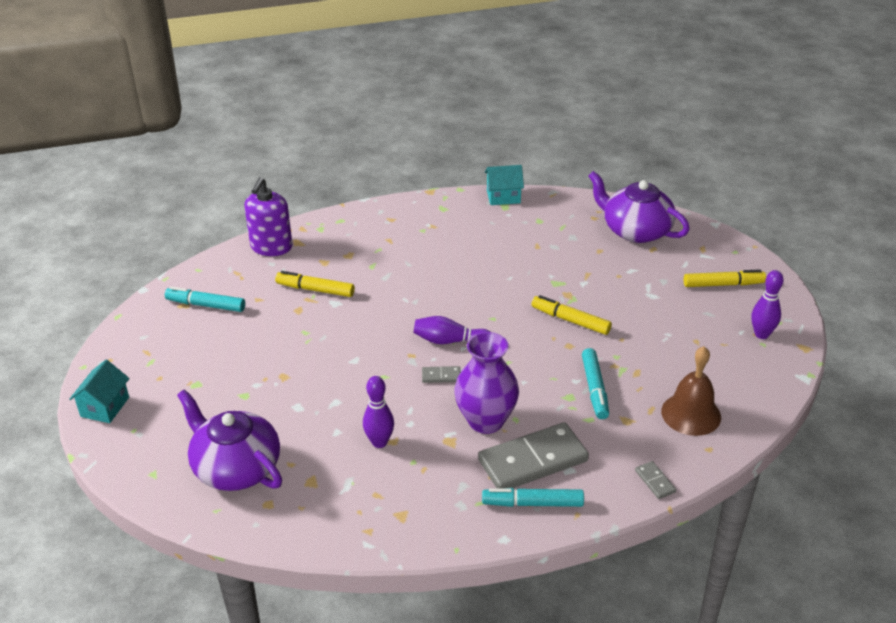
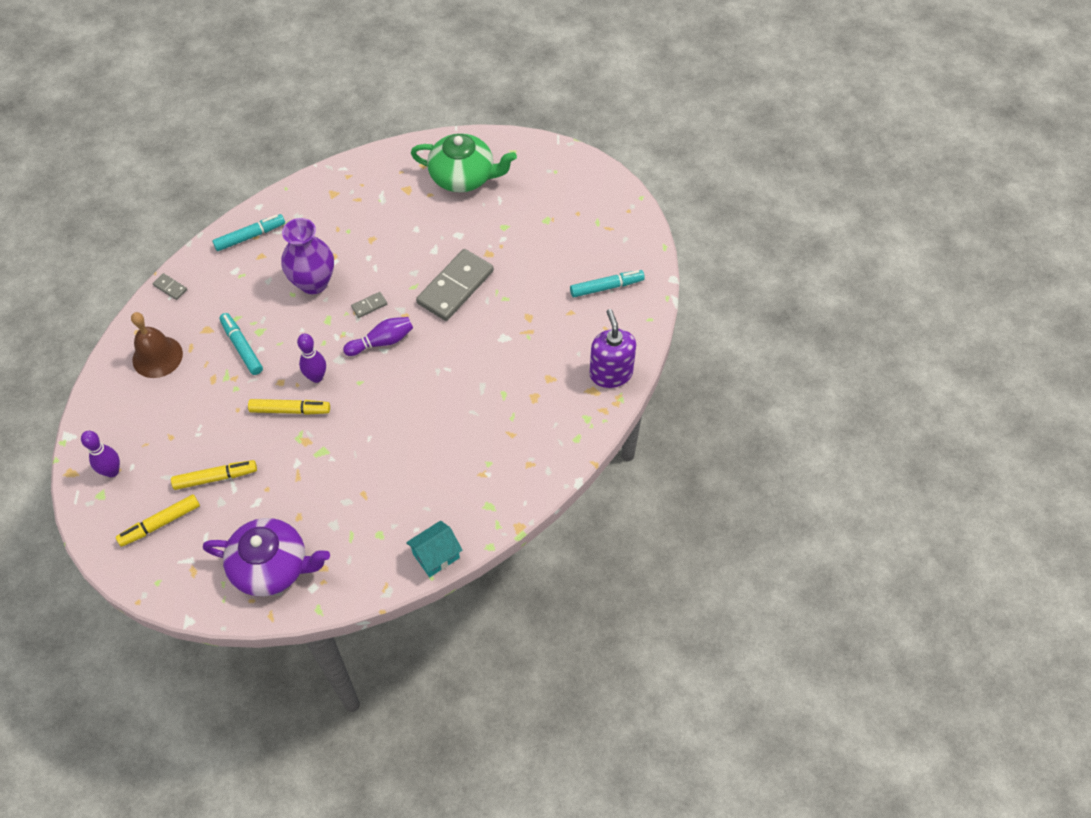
camera: 150 degrees right, 20 degrees up
turquoise house [69,360,130,423] -> none
purple teapot [177,389,282,491] -> green teapot [411,133,517,193]
yellow marker [275,271,355,297] -> yellow marker moved to [171,460,257,490]
purple bowling pin [363,376,394,448] -> purple bowling pin moved to [297,334,326,383]
grey domino [478,422,589,488] -> grey domino moved to [416,249,494,321]

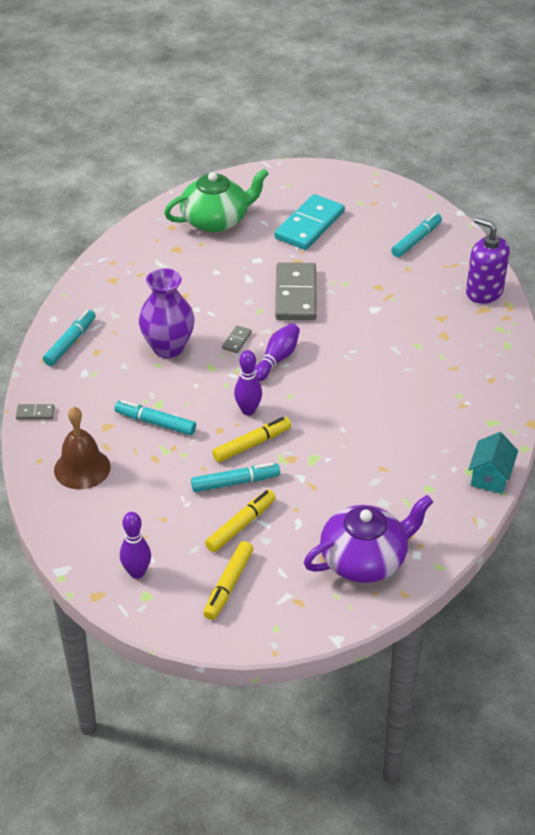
camera: 35 degrees left, 15 degrees down
none -> turquoise marker [191,463,280,492]
none -> turquoise domino [274,194,345,250]

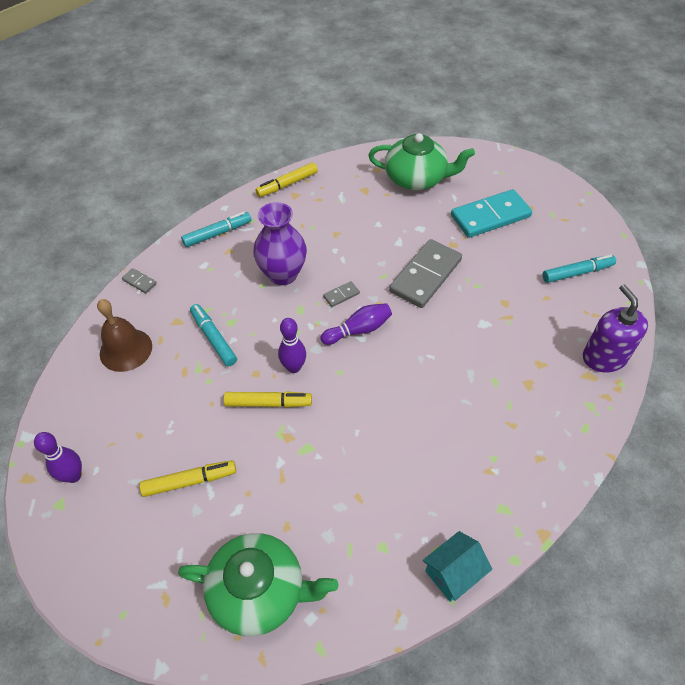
camera: 35 degrees right, 10 degrees up
turquoise marker [191,463,280,492] -> none
yellow marker [203,541,253,620] -> yellow marker moved to [255,162,318,197]
purple teapot [304,495,433,583] -> green teapot [178,533,338,636]

